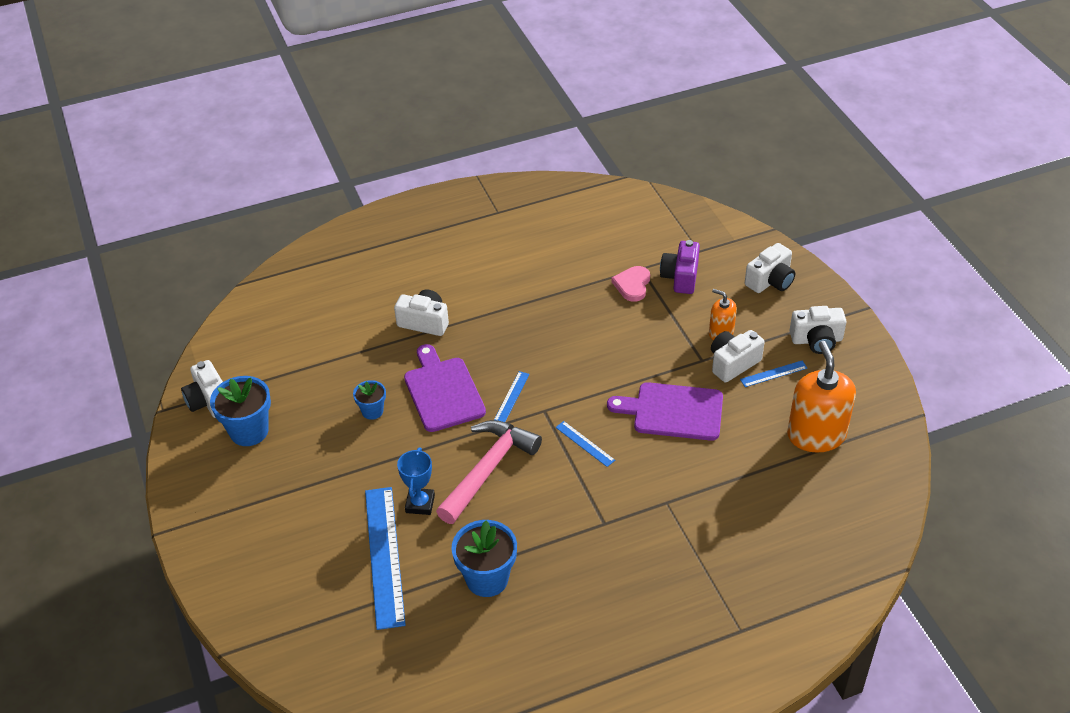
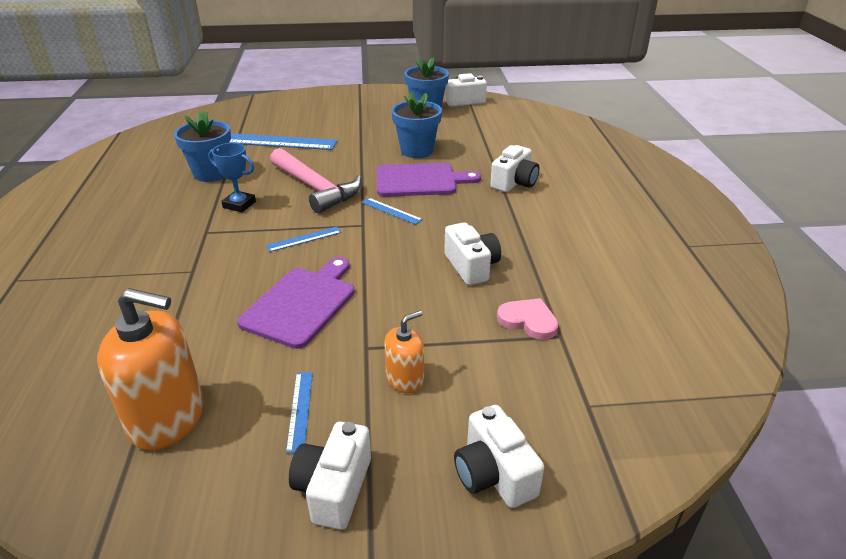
camera: 105 degrees right, 10 degrees down
blue flower pot [353,380,386,420] -> blue flower pot [391,92,442,158], size x1.77
blue trophy [397,447,435,515] -> blue trophy moved to [208,143,256,212]
purple camera [660,240,700,294] -> none
white camera [711,330,765,383] -> white camera moved to [444,222,501,285]

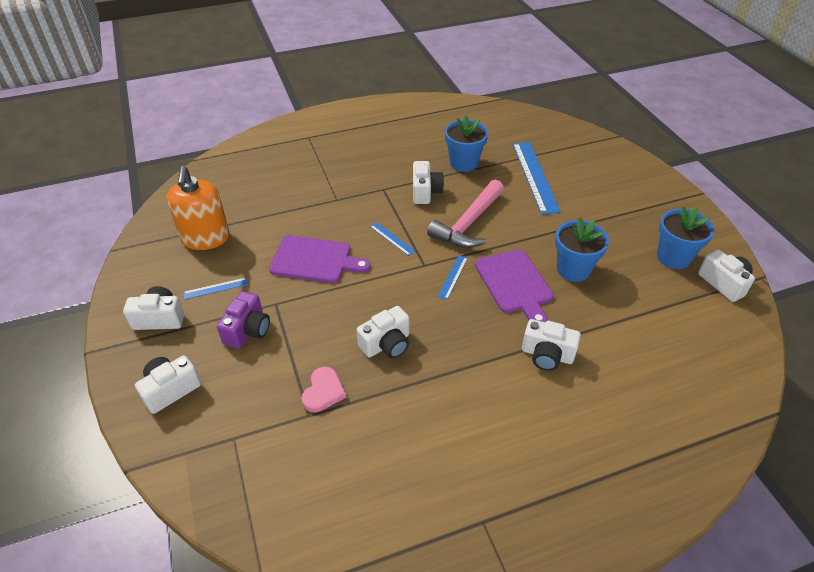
camera: 75 degrees right, 10 degrees up
blue trophy [208,143,256,212] -> white camera [413,161,444,204]
orange soap dispenser [384,311,424,393] -> purple camera [217,291,270,349]

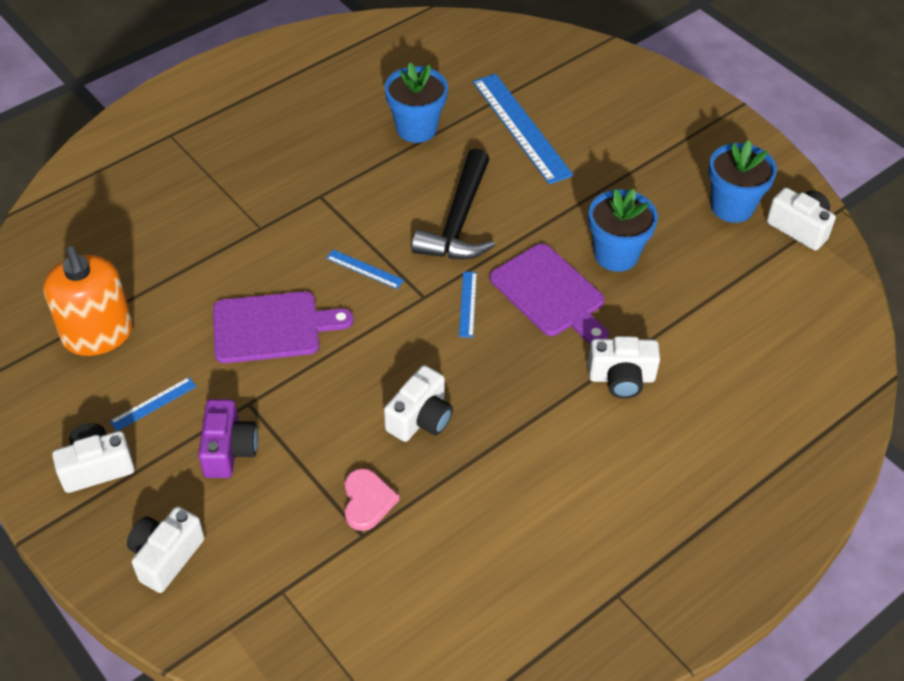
camera: 20 degrees left, 5 degrees up
white camera [413,161,444,204] -> none
pink hammer [427,179,504,248] -> black hammer [411,148,495,259]

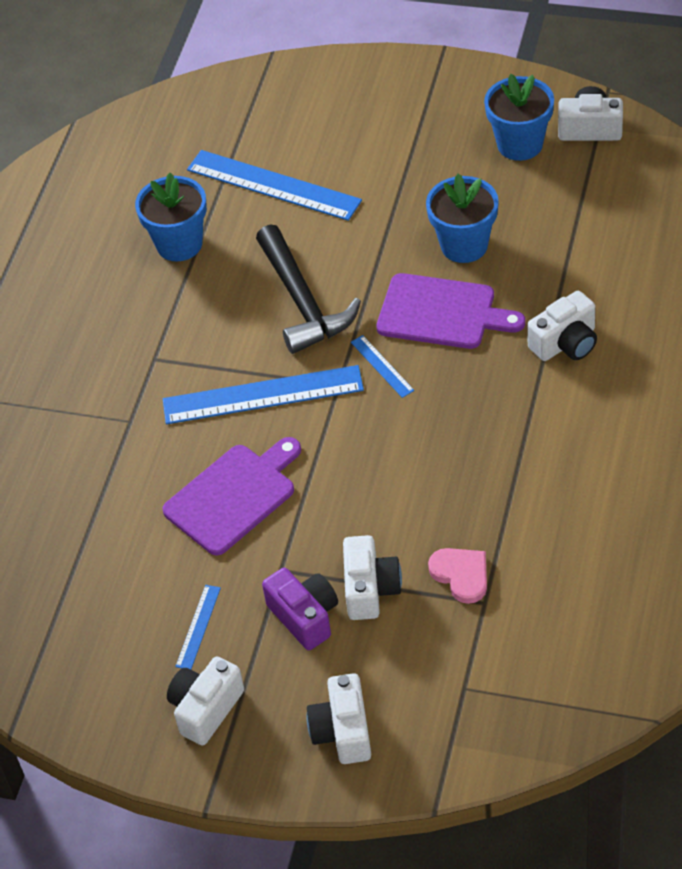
camera: 30 degrees left, 0 degrees up
orange soap dispenser [43,246,133,356] -> none
blue ruler [326,250,404,289] -> blue ruler [163,365,364,424], size x2.18
white camera [384,365,453,442] -> white camera moved to [343,535,402,620]

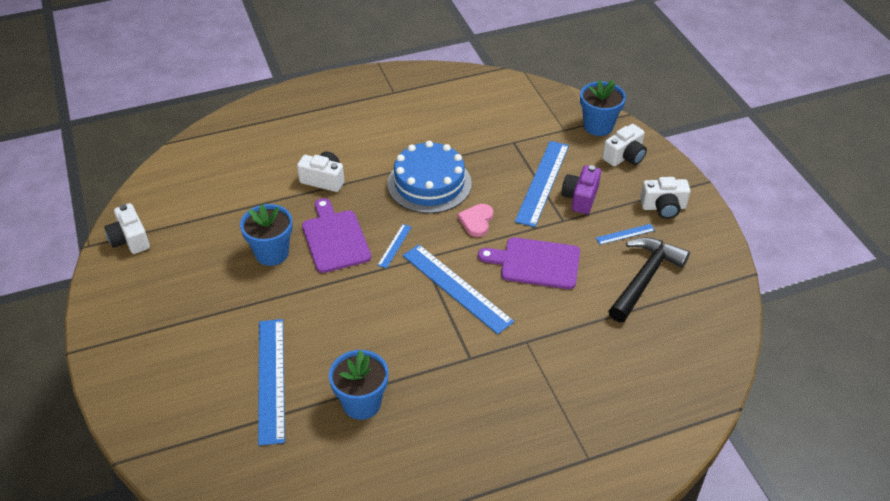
camera: 130 degrees left, 5 degrees down
black hammer [256,224,361,354] -> black hammer moved to [609,237,690,322]
white camera [343,535,402,620] -> blue ruler [515,141,569,227]
pink heart [428,548,487,604] -> pink heart moved to [458,204,493,237]
blue flower pot [484,74,554,161] -> blue flower pot moved to [580,80,626,136]
none -> blue cake [387,141,472,214]

